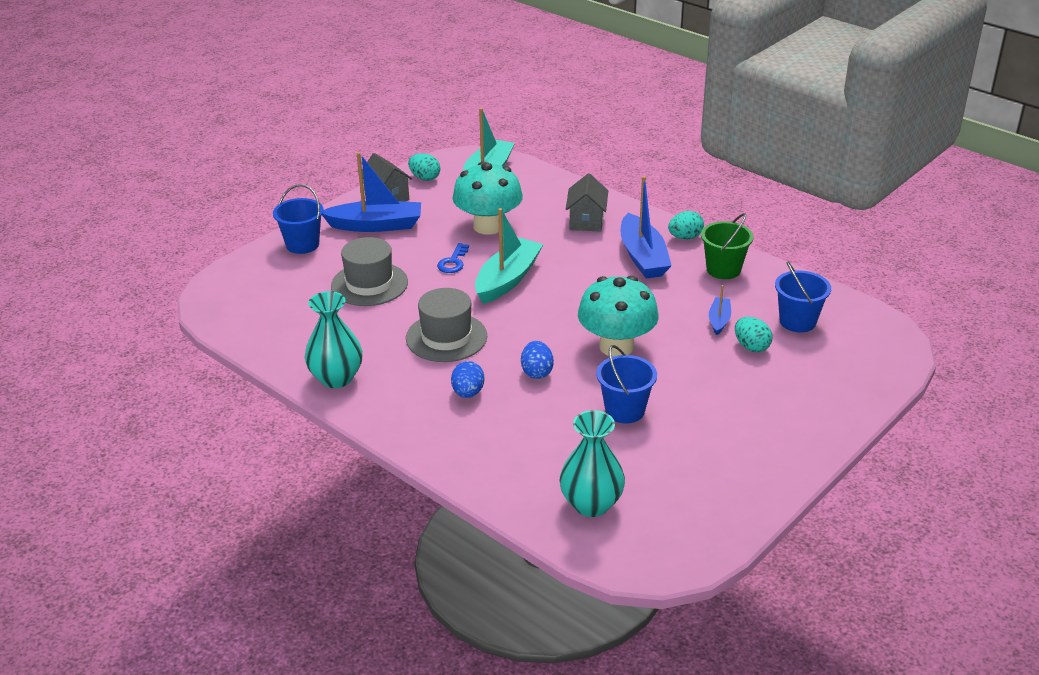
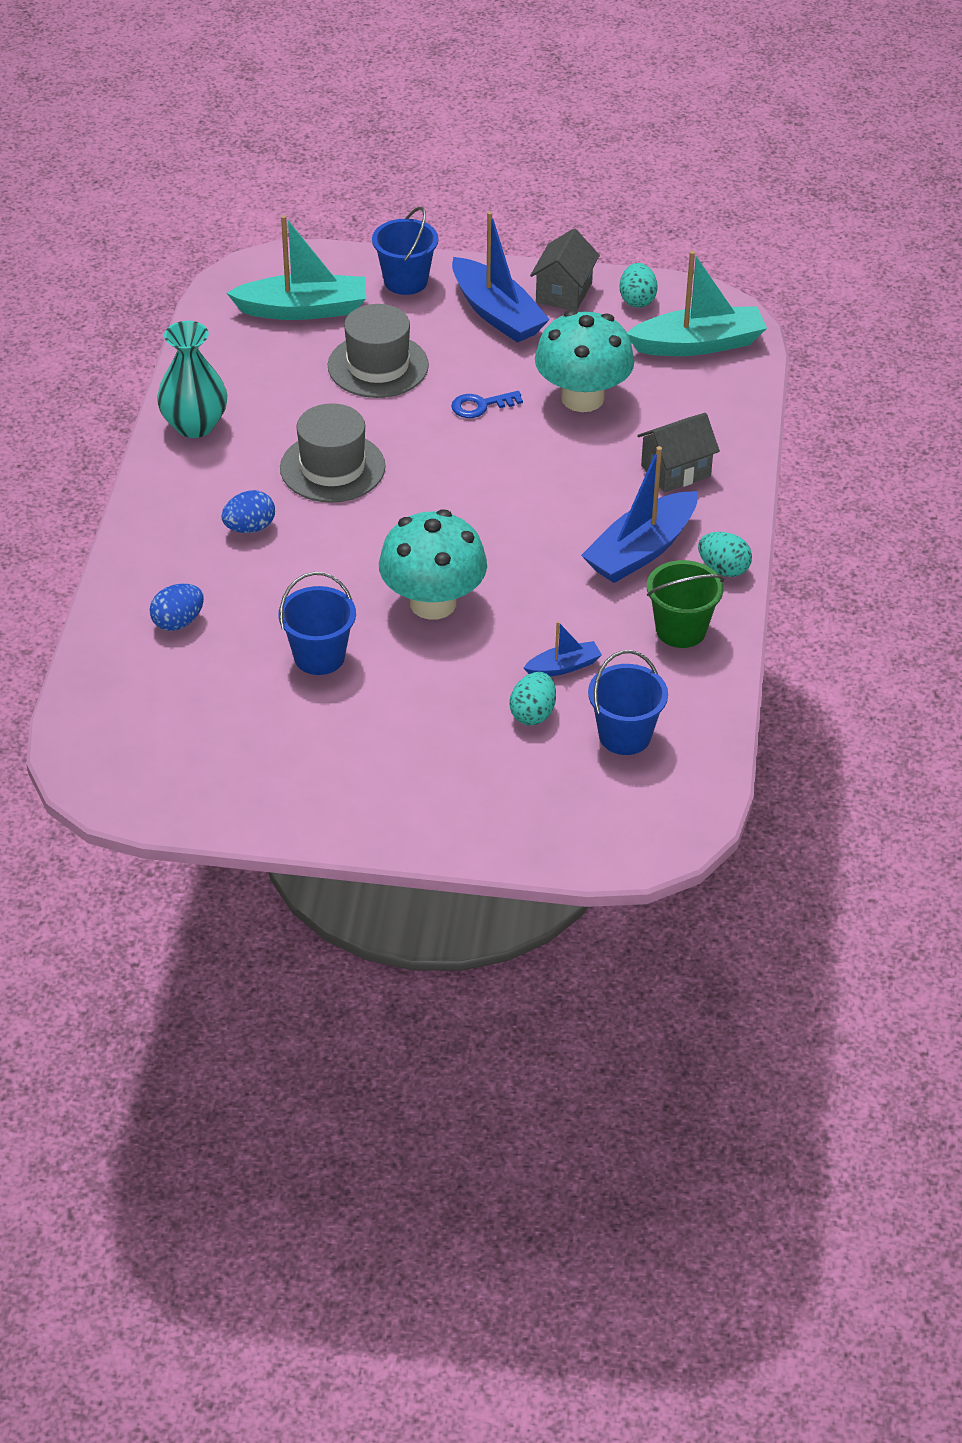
camera: 55 degrees right, 10 degrees up
turquoise boat [475,208,543,304] -> turquoise boat moved to [227,215,366,320]
blue egg [521,341,554,379] -> blue egg moved to [150,584,204,631]
turquoise vase [560,410,625,517] -> none

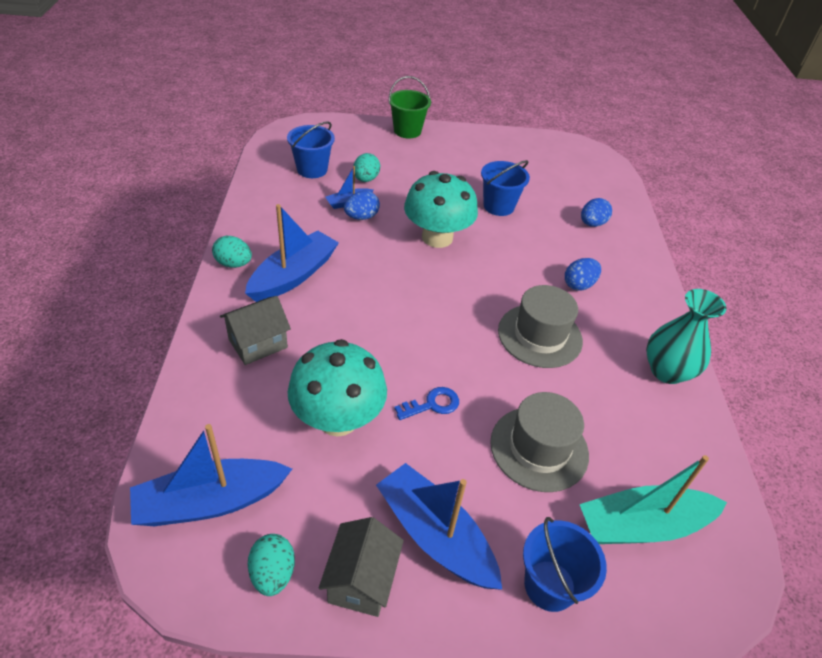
camera: 170 degrees right, 0 degrees up
turquoise boat [627,251,767,356] -> blue boat [130,424,292,526]
green bucket [647,560,724,648] -> green bucket moved to [388,76,431,138]
none -> blue egg [344,191,380,220]

